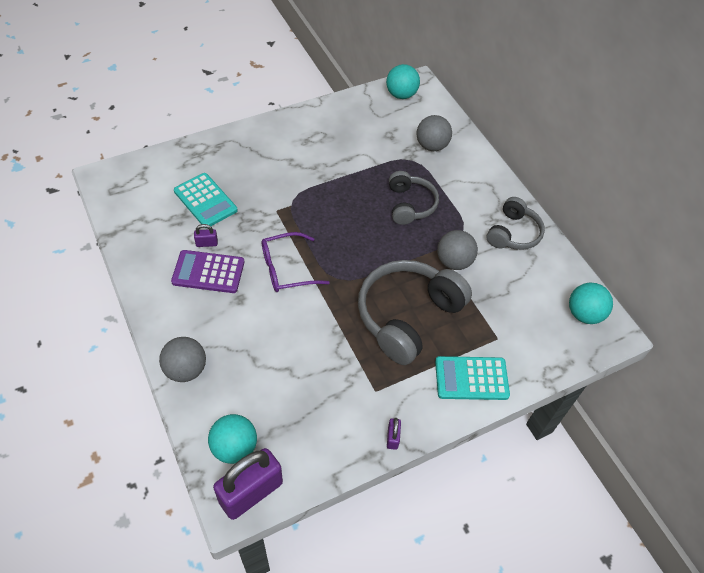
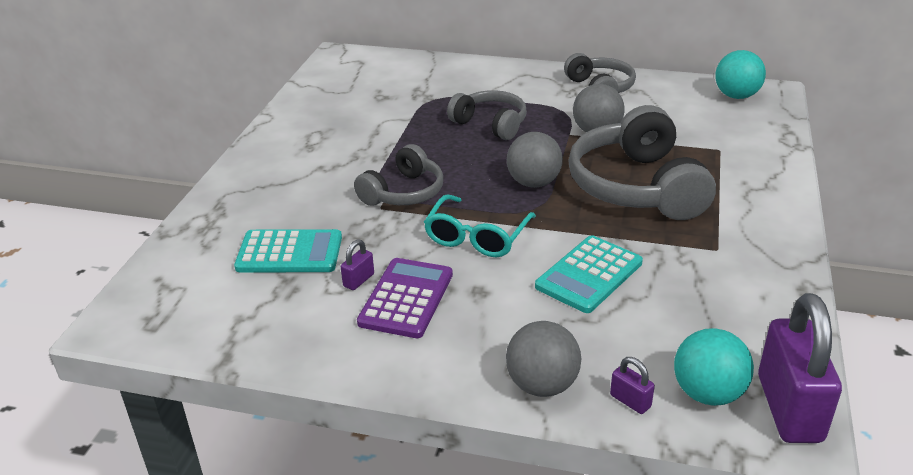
camera: 45 degrees left, 20 degrees down
purple calculator [171,250,244,293] -> purple calculator turned 150 degrees clockwise [357,258,453,338]
purple glasses [261,232,330,292] -> turquoise glasses [424,194,536,257]
turquoise ball [386,64,420,99] -> none
purple padlock [387,418,401,450] -> purple padlock moved to [610,357,655,414]
grey ball [417,115,452,151] -> grey ball moved to [507,132,563,188]
turquoise calculator [435,356,510,400] -> turquoise calculator moved to [535,235,643,313]
none -> grey headphones [354,144,443,206]

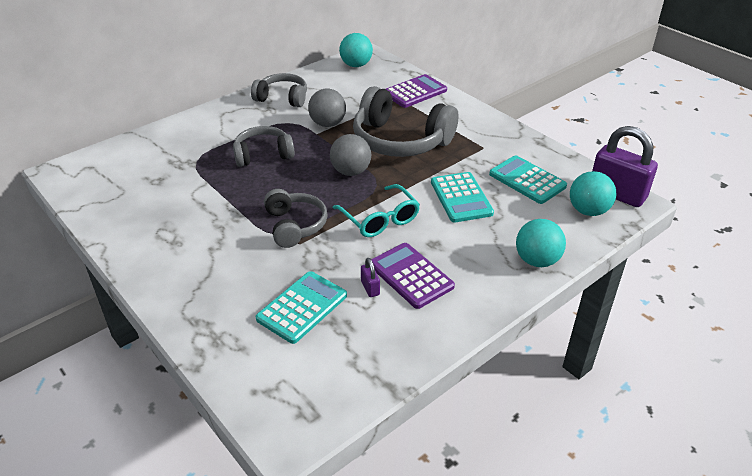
camera: 55 degrees left, 5 degrees up
grey ball [506,321,581,397] -> turquoise ball [516,219,566,267]
purple padlock [610,357,655,414] -> none
none -> purple calculator [386,74,447,108]
none -> turquoise calculator [489,155,567,204]

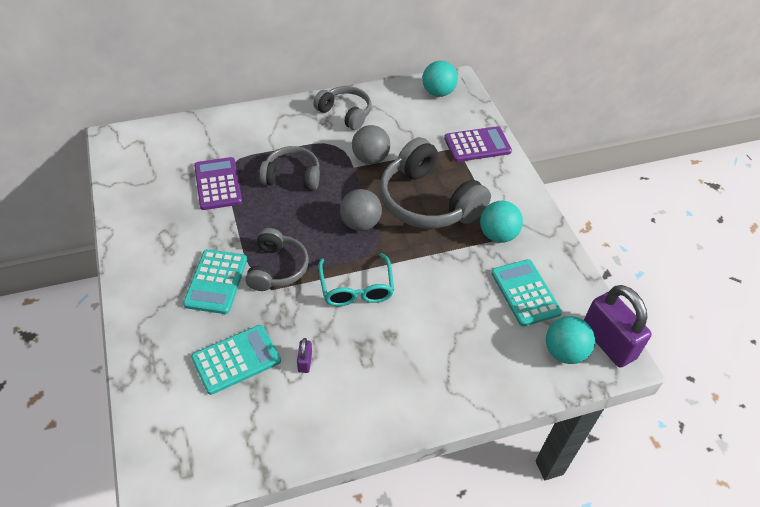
camera: 20 degrees right, 10 degrees up
purple calculator [371,243,455,309] -> purple calculator moved to [194,157,242,210]
turquoise calculator [431,172,494,222] -> turquoise calculator moved to [183,249,247,314]
turquoise ball [516,219,566,267] -> turquoise ball moved to [480,201,523,243]

